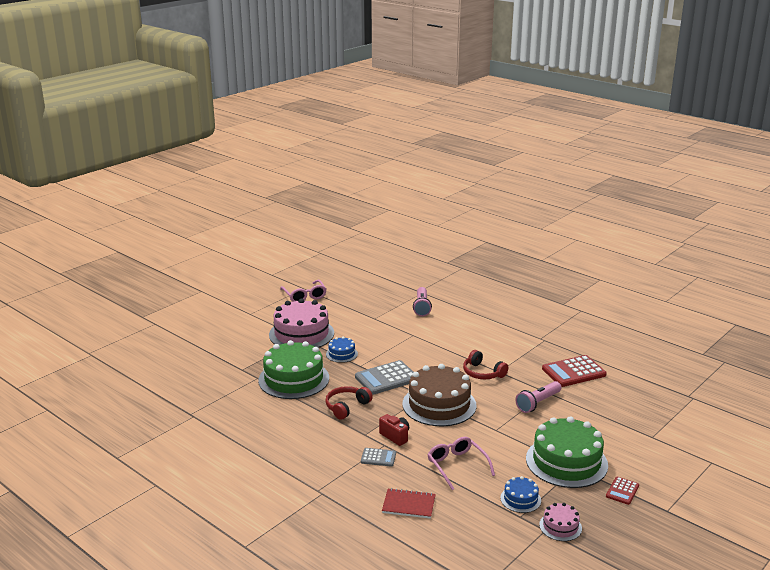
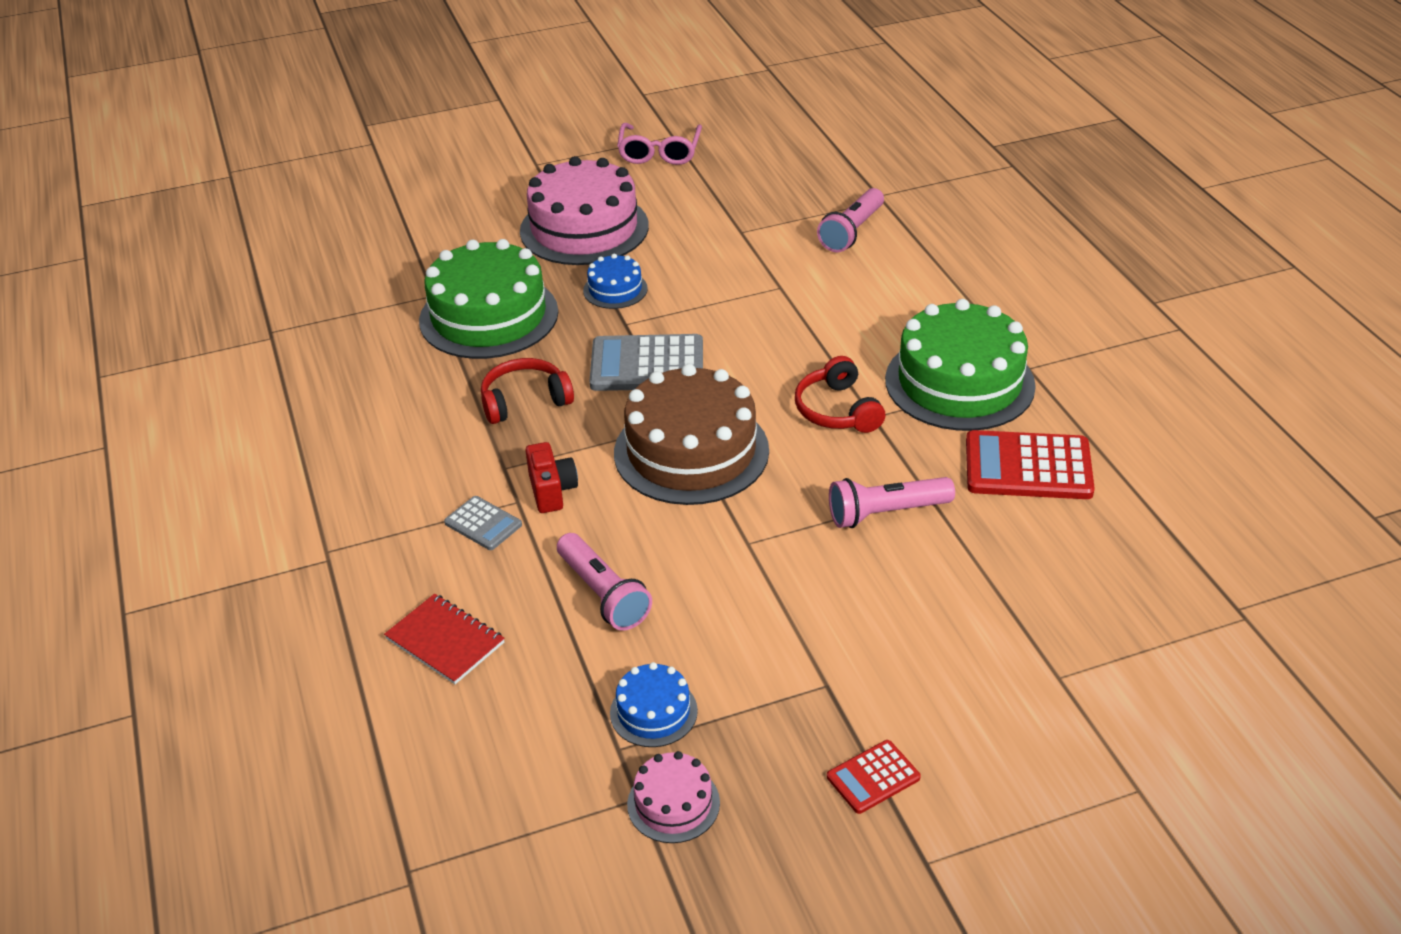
camera: 30 degrees right, 15 degrees up
pink glasses [428,437,495,490] -> pink flashlight [557,533,652,631]
green cake [526,416,608,488] -> green cake moved to [885,299,1036,431]

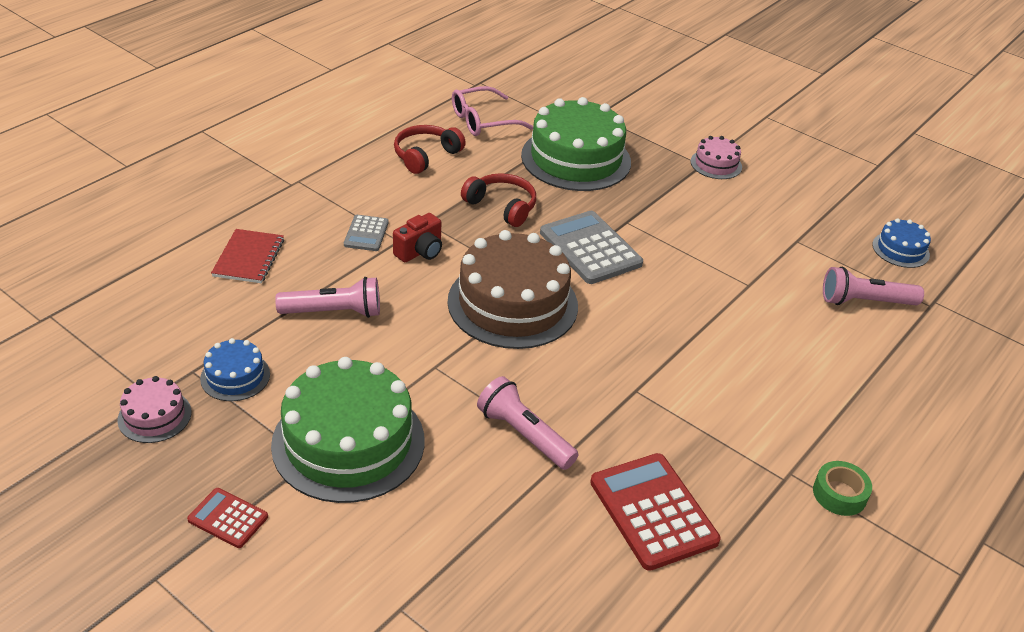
camera: 55 degrees right, 0 degrees up
pink cake [520,156,649,265] -> pink cake [690,136,742,179], size x0.47
pink flashlight [557,533,652,631] -> pink flashlight turned 120 degrees counterclockwise [275,277,380,318]
blue cake [583,254,648,309] -> blue cake moved to [872,218,931,268]
pink glasses [617,123,702,165] -> pink glasses moved to [452,86,533,136]
red headphones [795,356,885,433] -> red headphones moved to [394,125,466,174]
green cake [885,299,1036,431] -> green cake moved to [271,357,425,503]
none -> green tape [813,461,872,516]

